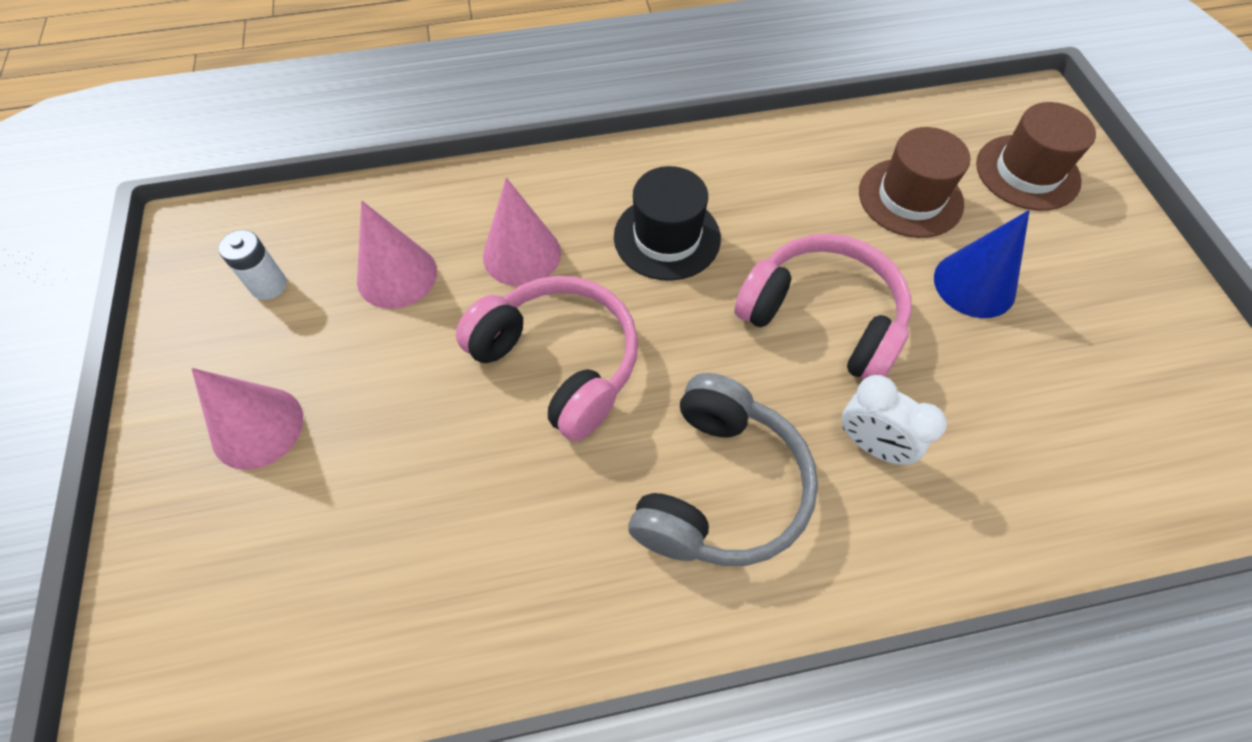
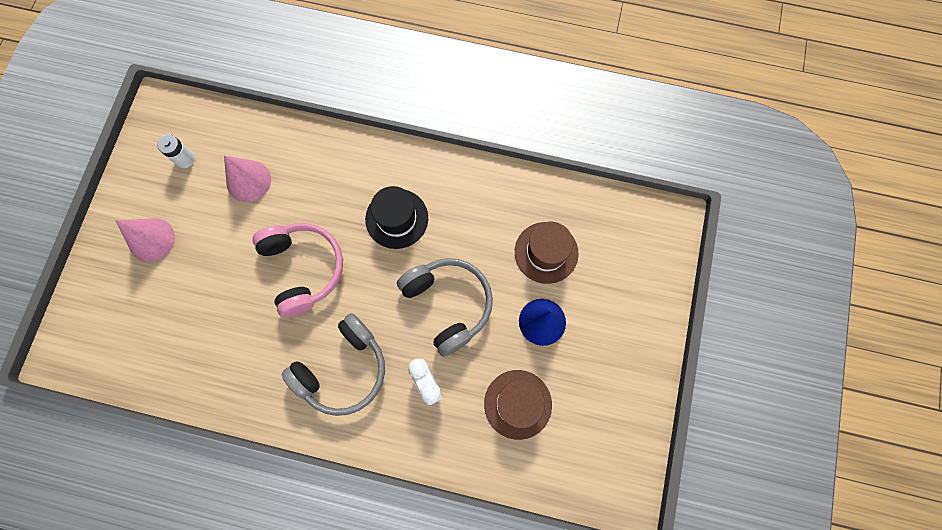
camera: 25 degrees right, 15 degrees up
pink cone [483,178,561,286] -> none
pink headphones [734,234,912,380] -> grey headphones [397,258,493,357]
brown hat [976,102,1096,211] -> brown hat moved to [484,370,552,440]

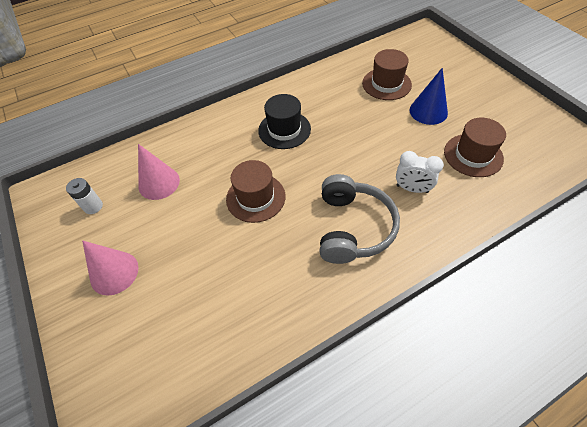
camera: 40 degrees left, 20 degrees down
pink headphones [252,223,343,317] -> brown hat [226,160,285,223]
grey headphones [397,258,493,357] -> none

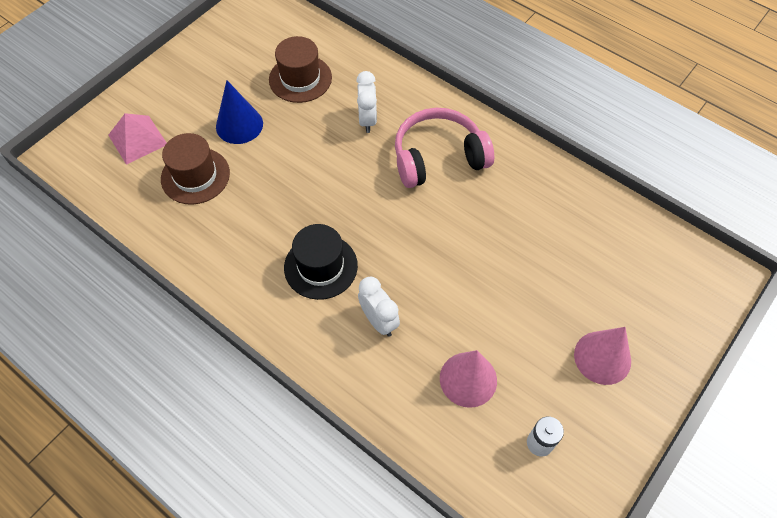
camera: 115 degrees left, 5 degrees up
brown hat [226,160,285,223] -> none
grey headphones [320,174,400,264] -> pink headphones [395,108,494,188]
none -> pink pyramid [108,113,166,165]
none -> white clock [358,277,400,337]

